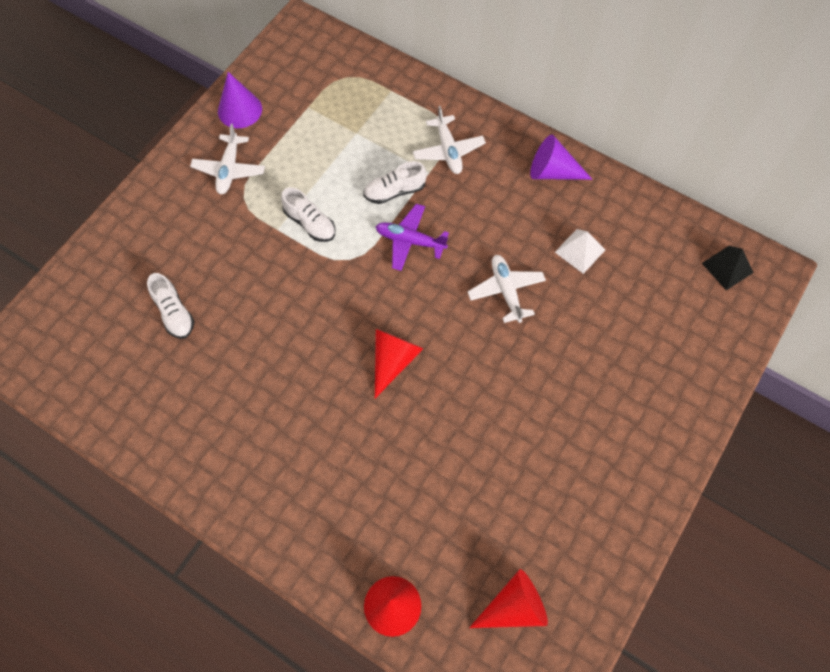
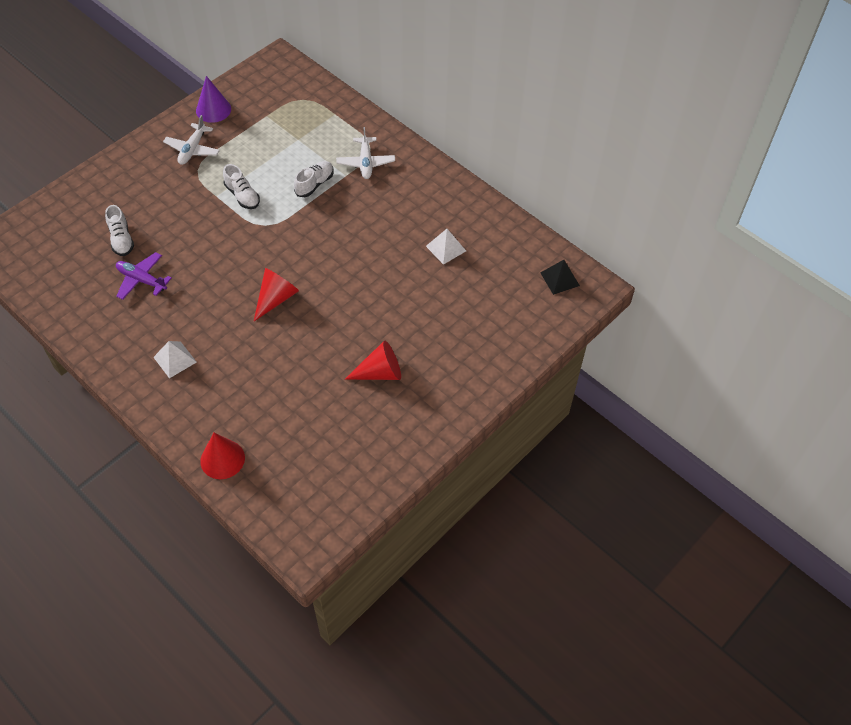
camera: 10 degrees right, 10 degrees down
white shoe [363,161,427,204] -> white shoe turned 135 degrees clockwise [294,161,334,197]
purple plane [376,204,449,271] -> purple plane moved to [116,252,172,300]
white plane [468,255,546,323] -> none
red cone [469,569,548,628] -> red cone moved to [345,340,401,380]
purple cone [530,135,592,180] -> none
none -> white pyramid [153,341,196,379]

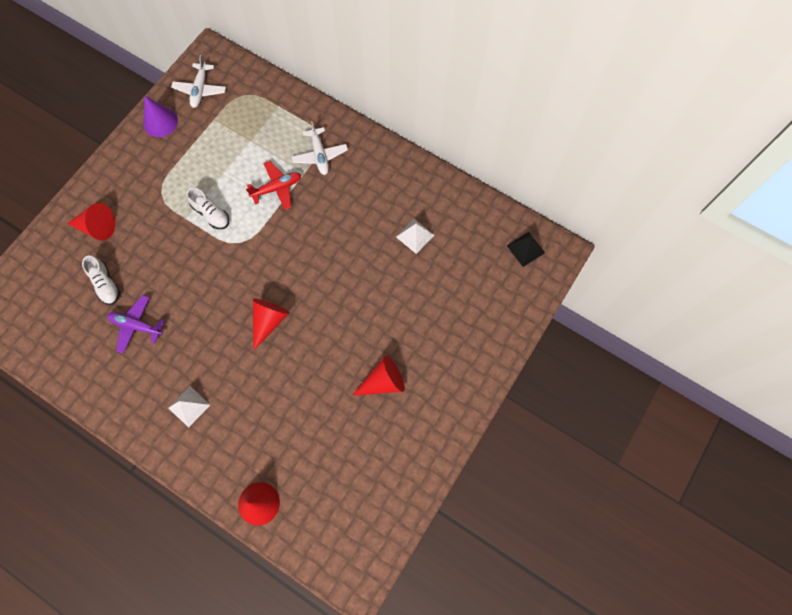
camera: 10 degrees left, 15 degrees up
white plane [163,115,220,165] -> white plane moved to [171,55,226,108]
white shoe [294,161,334,197] -> red plane [246,161,301,210]
none -> red cone [67,203,115,240]

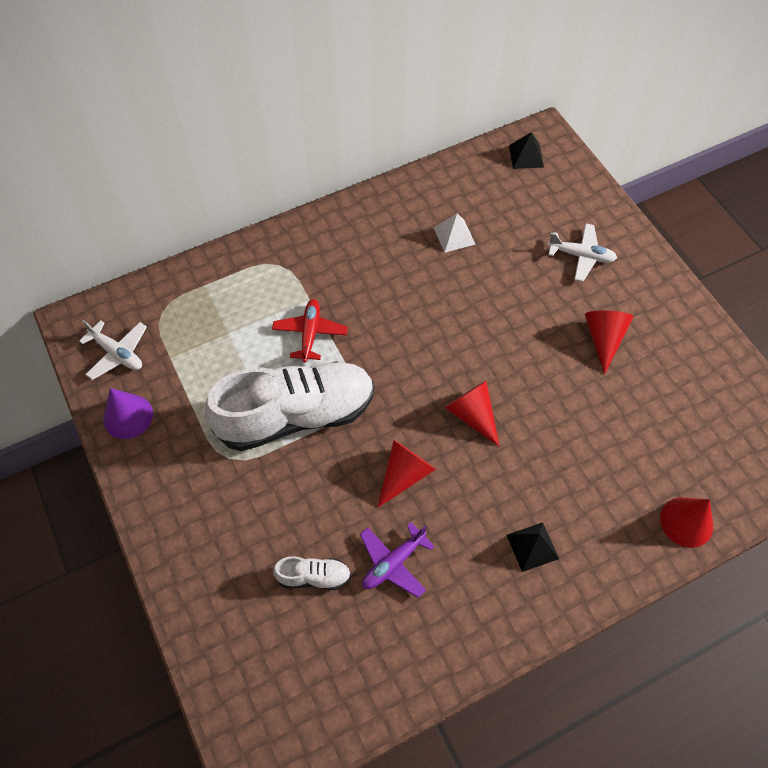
camera: 60 degrees left, 10 degrees down
red cone [67,203,115,240] -> red cone moved to [377,440,436,508]
white pyramid [169,386,210,428] -> black pyramid [507,522,559,572]
white shoe [186,188,229,229] -> white shoe [205,361,374,451], size x2.39
white plane [291,121,348,175] -> white plane moved to [548,223,617,281]

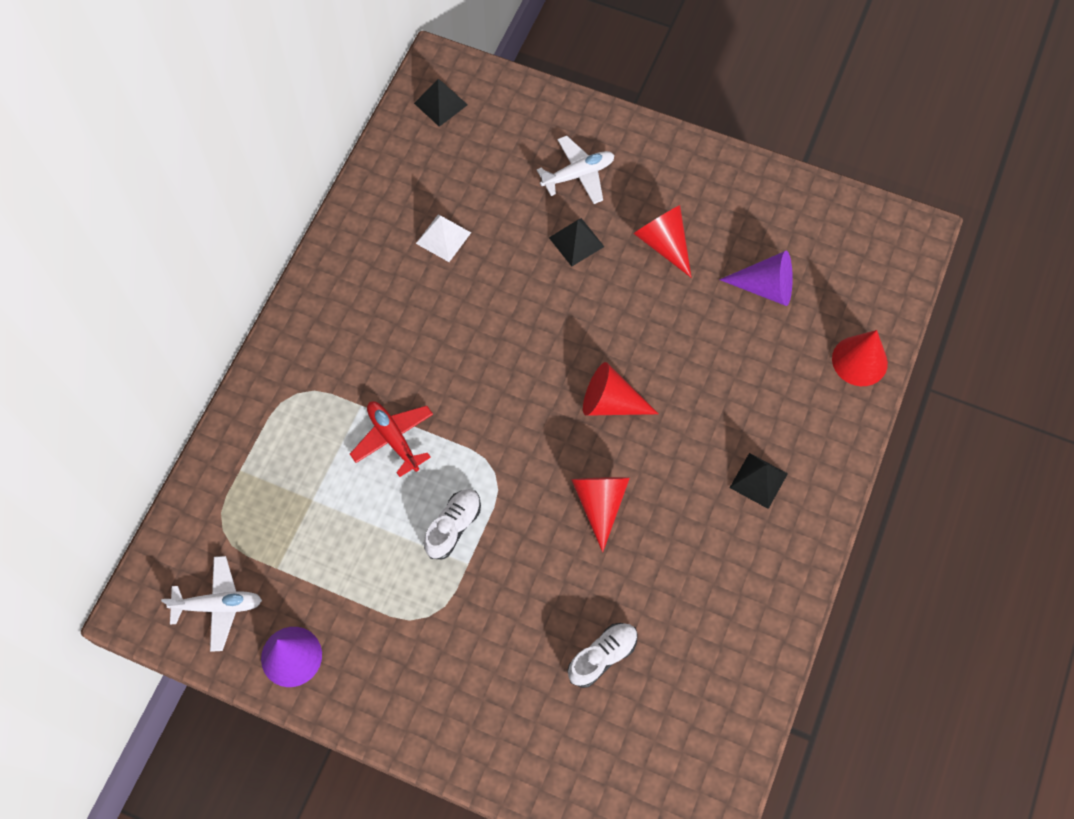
camera: 40 degrees left, 5 degrees up
white shoe [205,361,374,451] -> white shoe [424,489,481,559], size x0.42
purple plane [360,522,435,598] -> none
none -> black pyramid [549,218,604,266]
none -> purple cone [719,251,793,306]

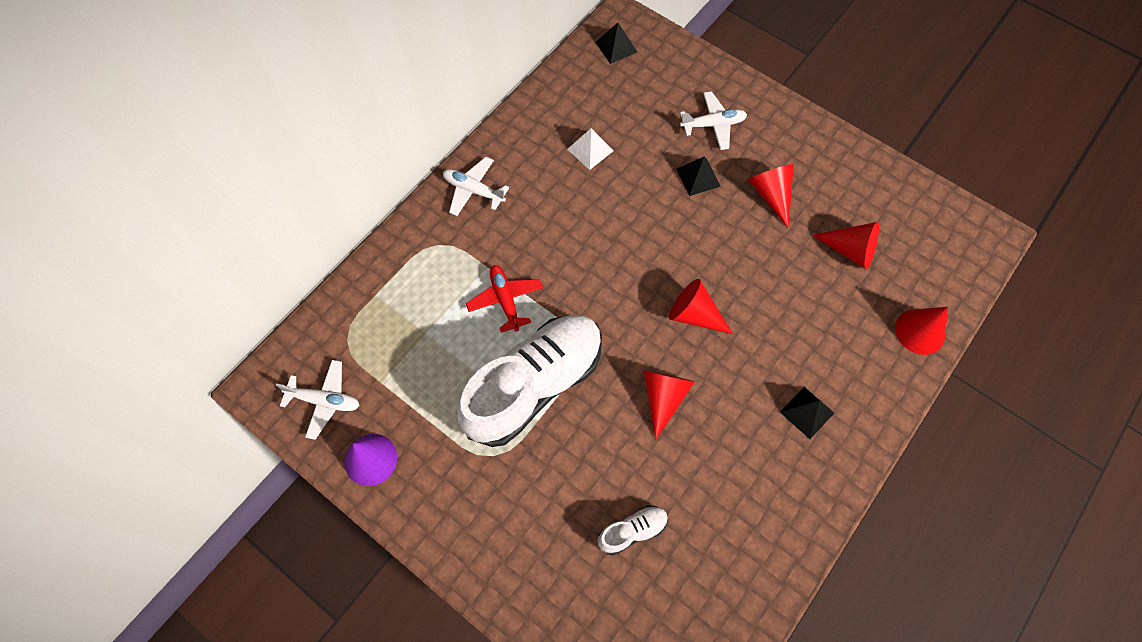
camera: 15 degrees right, 0 degrees up
white shoe [424,489,481,559] -> white shoe [457,315,602,447], size x2.39
purple cone [719,251,793,306] -> red cone [812,222,879,270]
none -> white plane [443,157,509,216]

